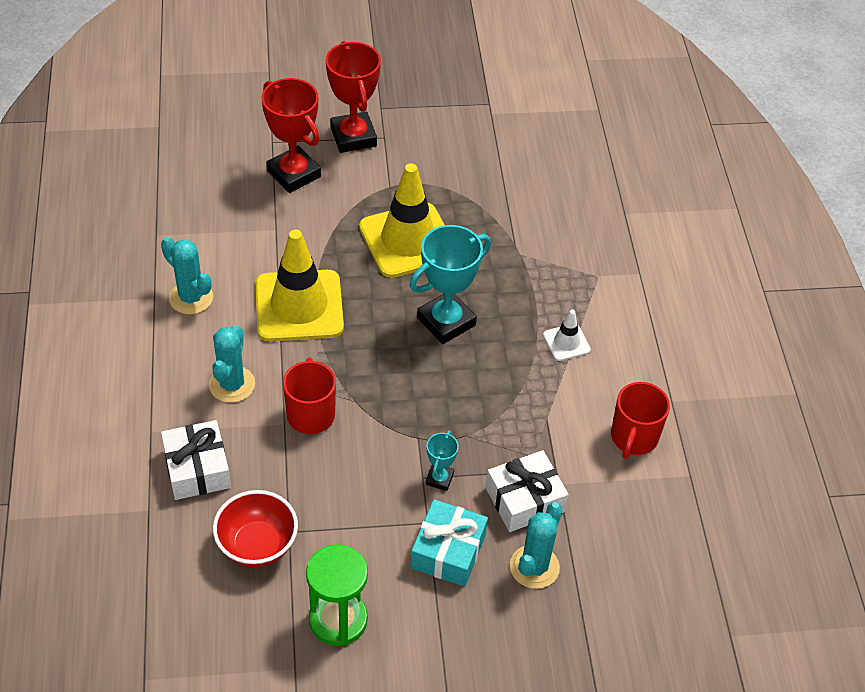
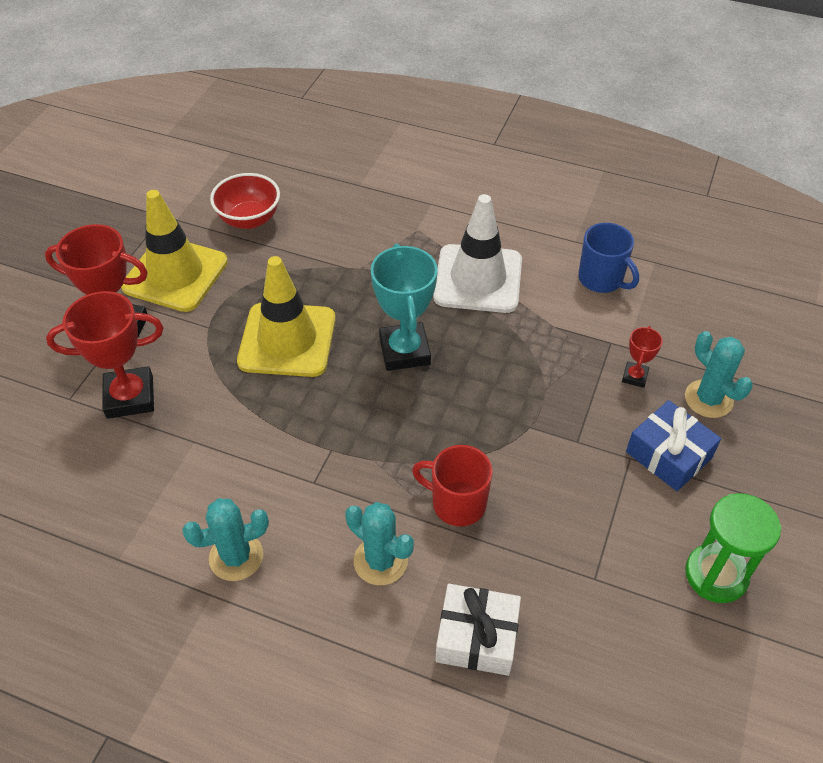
camera: 60 degrees left, 0 degrees up
red bowl [213,490,298,567] -> red bowl moved to [210,173,280,229]
yellow traffic cone [255,229,344,342] -> yellow traffic cone moved to [121,190,228,312]
turquoise gift [410,499,488,587] -> blue gift [626,400,721,491]
turquoise trophy [426,430,459,491] -> none
white gift [485,450,569,532] -> red trophy [622,326,663,388]
white traffic cone [543,310,591,361] -> white traffic cone [433,194,522,313], size x2.20
red mug [611,382,670,459] -> blue mug [578,223,639,293]

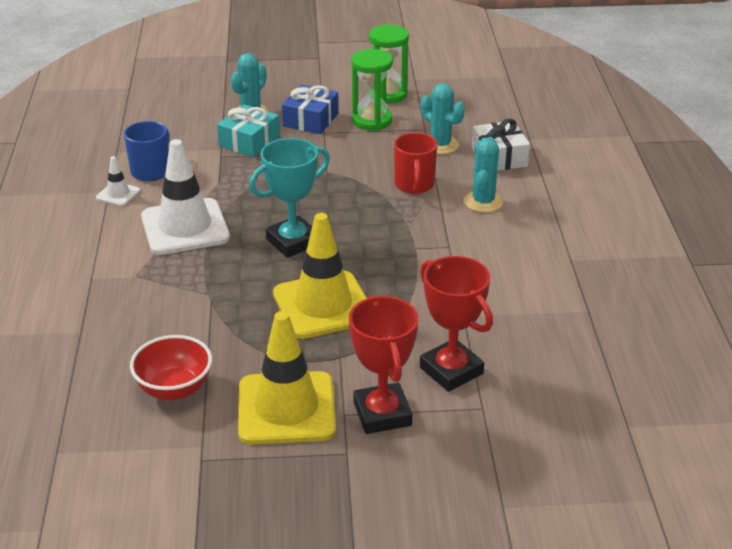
camera: 115 degrees left, 15 degrees down
turquoise cactus [182,498,269,581] -> turquoise cactus moved to [421,83,465,154]
red trophy [622,326,663,388] -> turquoise gift [217,104,280,157]
none -> white traffic cone [96,156,140,206]
none -> green hourglass [351,49,393,131]

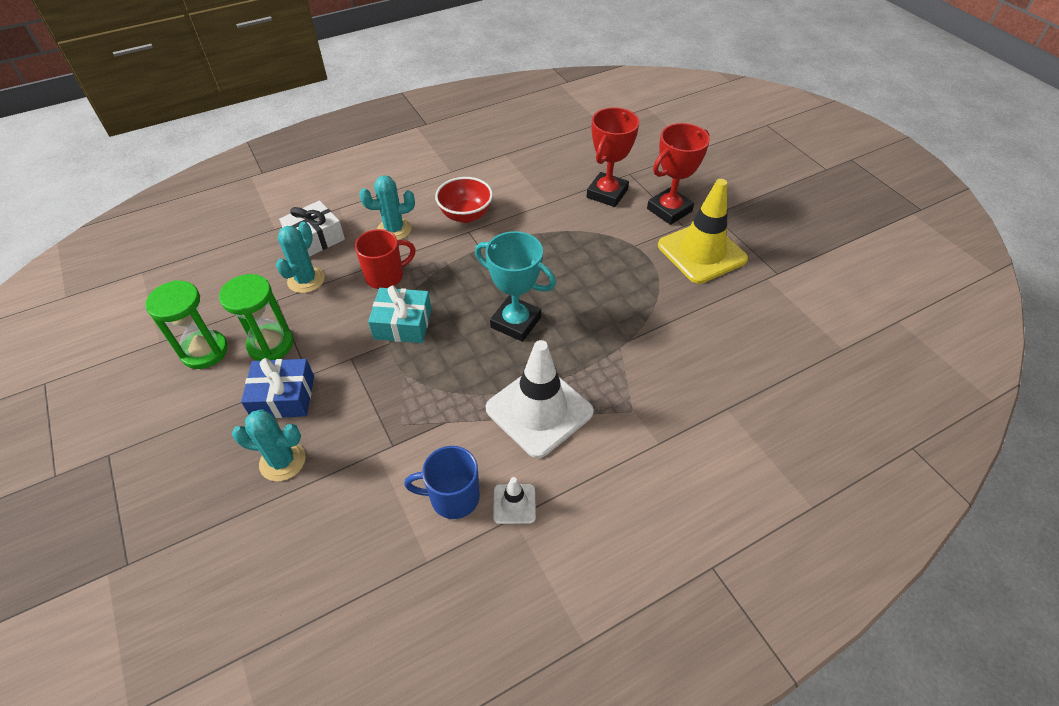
camera: 115 degrees left, 15 degrees up
red bowl [130,335,212,400] -> red bowl moved to [435,177,493,223]
turquoise gift [217,104,280,157] -> turquoise gift moved to [368,286,432,343]
yellow traffic cone [273,213,367,339] -> none

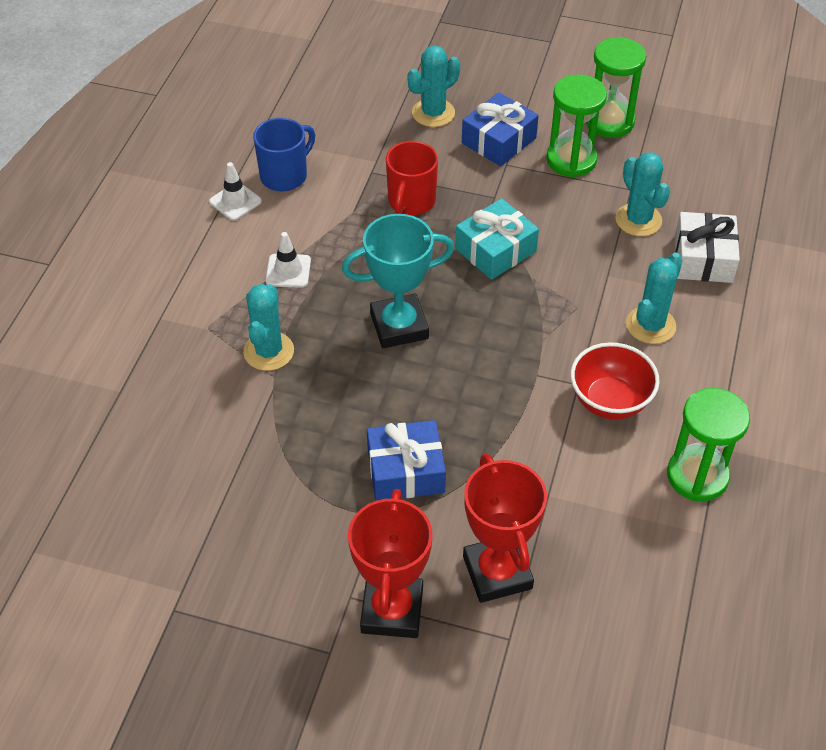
camera: 135 degrees right, 0 degrees up
red mug [355,229,416,289] -> red mug moved to [386,141,438,215]
white traffic cone [486,340,594,458] -> white traffic cone [266,232,311,288], size x0.45
yellow traffic cone [658,179,748,284] -> none
none -> turquoise cactus [243,284,294,371]
none -> blue gift [367,420,446,501]
none -> green hourglass [667,388,750,501]

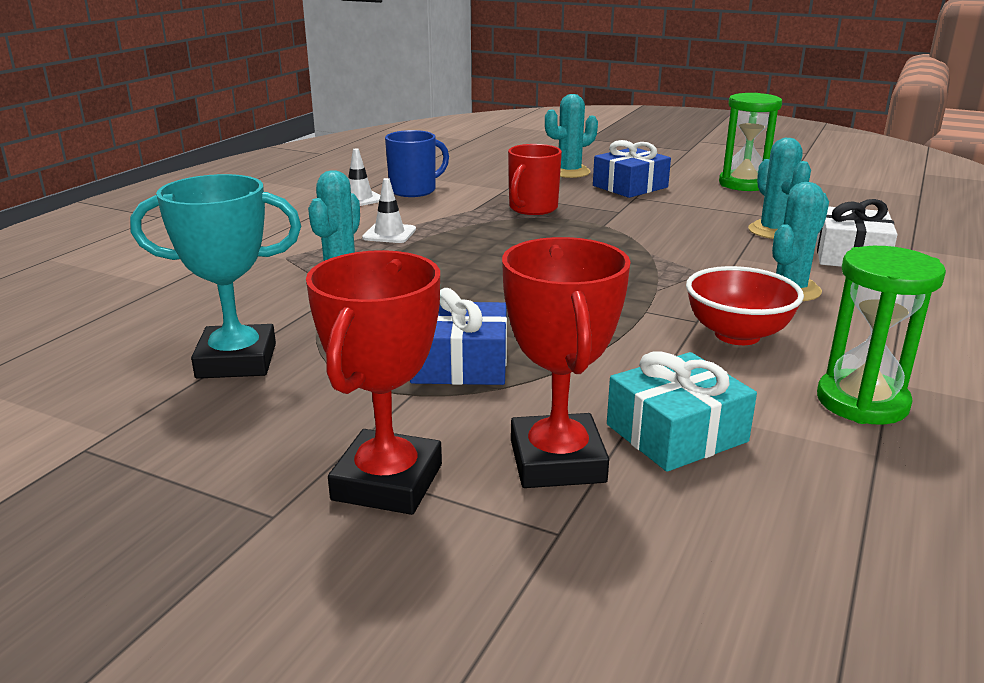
camera: 10 degrees right, 25 degrees down
turquoise trophy [342,214,454,348] -> turquoise trophy moved to [130,174,301,379]
turquoise gift [455,198,539,280] -> turquoise gift moved to [607,351,757,472]
green hourglass [546,75,607,177] -> none

